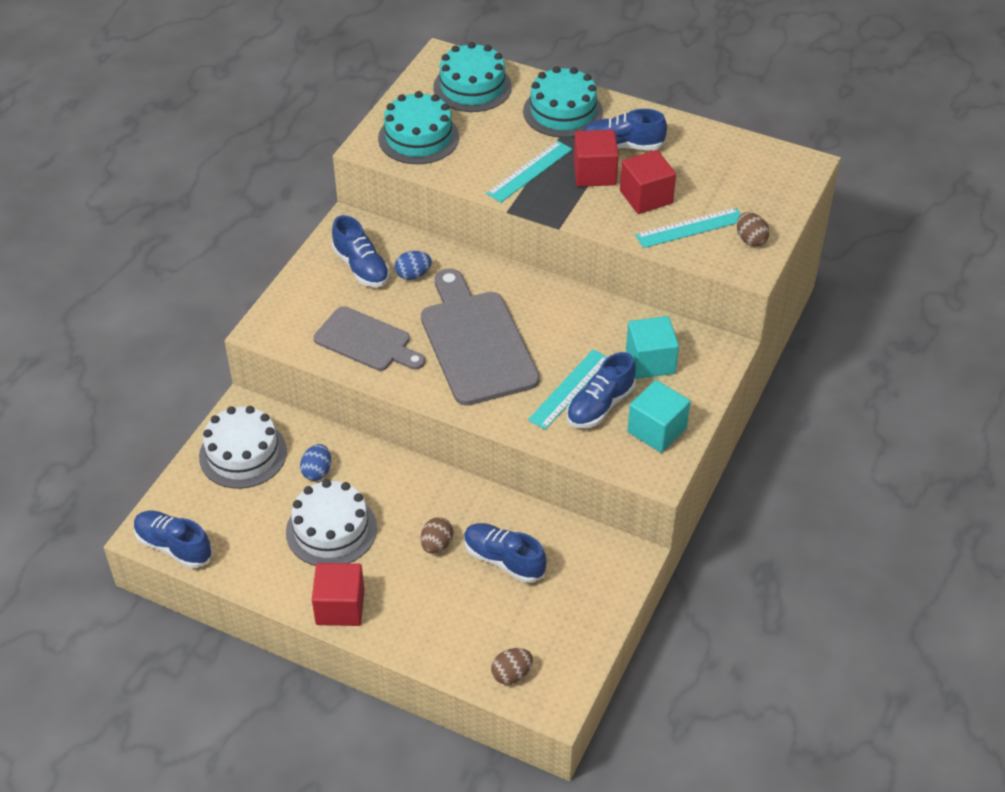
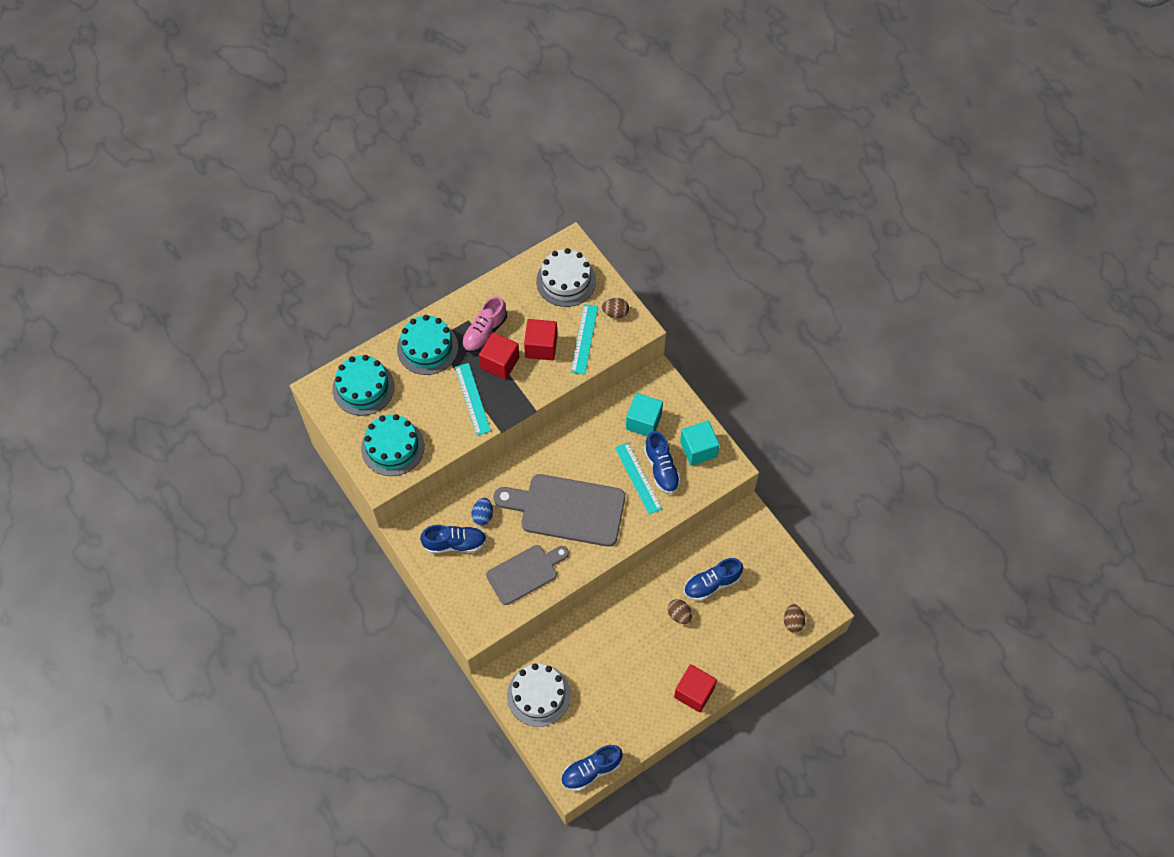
camera: 60 degrees left, 15 degrees up
white cake [286,479,377,566] -> white cake moved to [536,248,596,307]
blue egg [300,444,331,481] -> none
blue shoe [583,109,667,150] -> pink shoe [462,296,507,353]

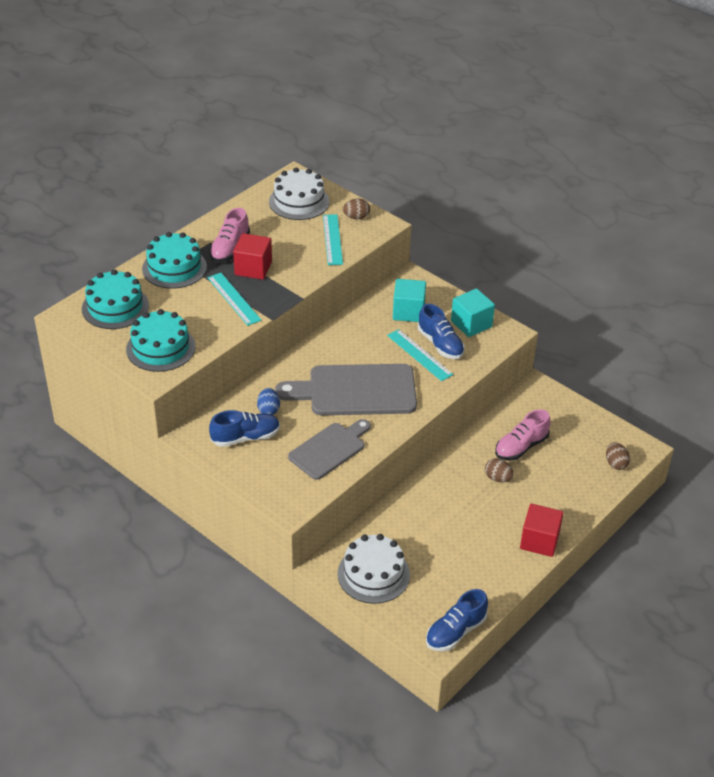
camera: 15 degrees left, 20 degrees down
red cube [524,319,557,360] -> none
blue shoe [684,558,743,601] -> pink shoe [495,409,551,461]

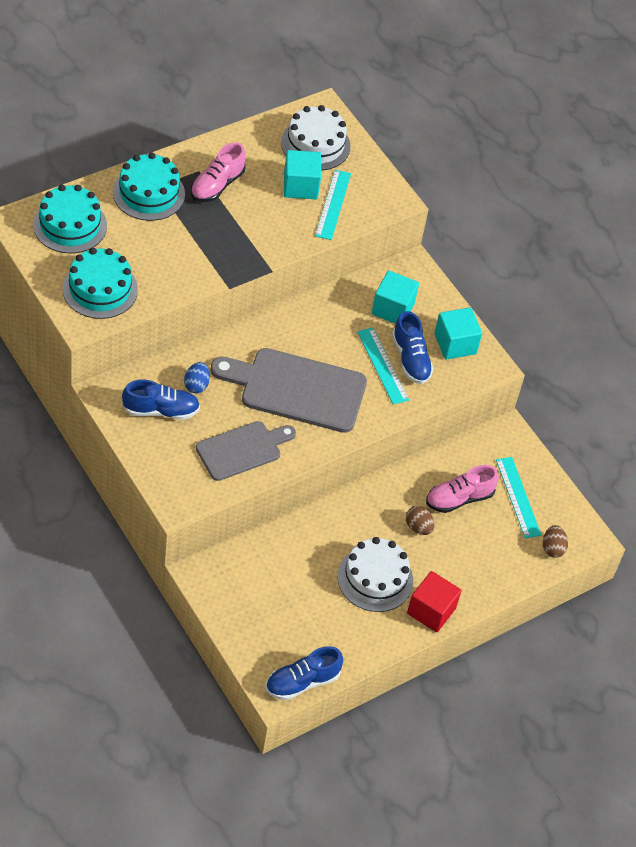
camera: 10 degrees right, 10 degrees up
turquoise ruler [208,273,261,326] -> turquoise ruler moved to [496,457,541,538]
red cube [233,233,272,280] -> none
white cake [337,534,410,604] -> white cake moved to [338,537,413,612]
brown egg [343,199,370,219] -> none
none -> turquoise cube [284,150,321,199]

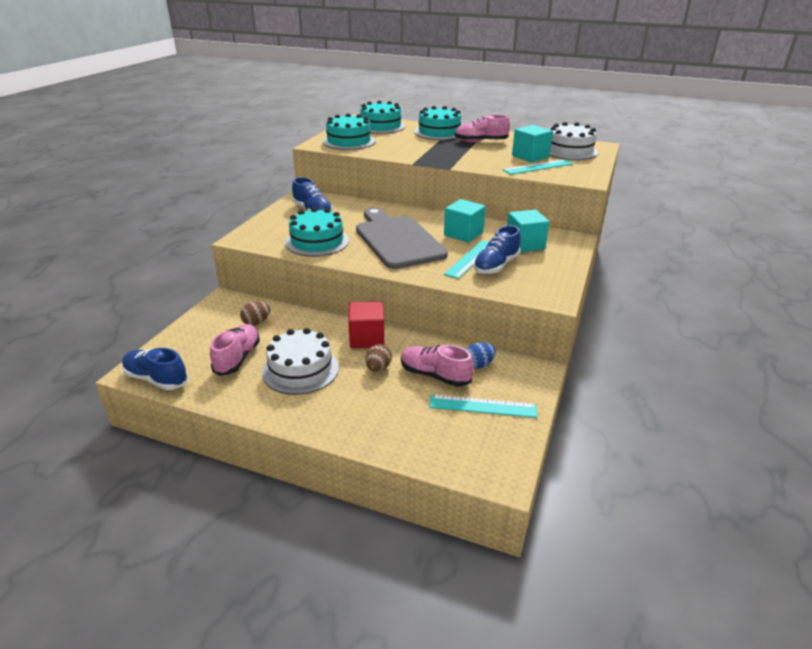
camera: 60 degrees right, 20 degrees down
blue egg [184,362,210,393] -> blue egg moved to [466,342,496,369]
grey cutting board [196,421,296,481] -> turquoise cake [285,207,349,257]
red cube [407,571,462,632] -> red cube moved to [348,301,384,348]
turquoise cube [434,307,482,360] -> turquoise cube moved to [444,199,486,242]
turquoise ruler [496,457,541,538] -> turquoise ruler turned 60 degrees clockwise [429,394,537,418]
brown egg [543,525,568,558] -> brown egg moved to [240,301,270,326]
none -> pink shoe [210,324,260,376]

